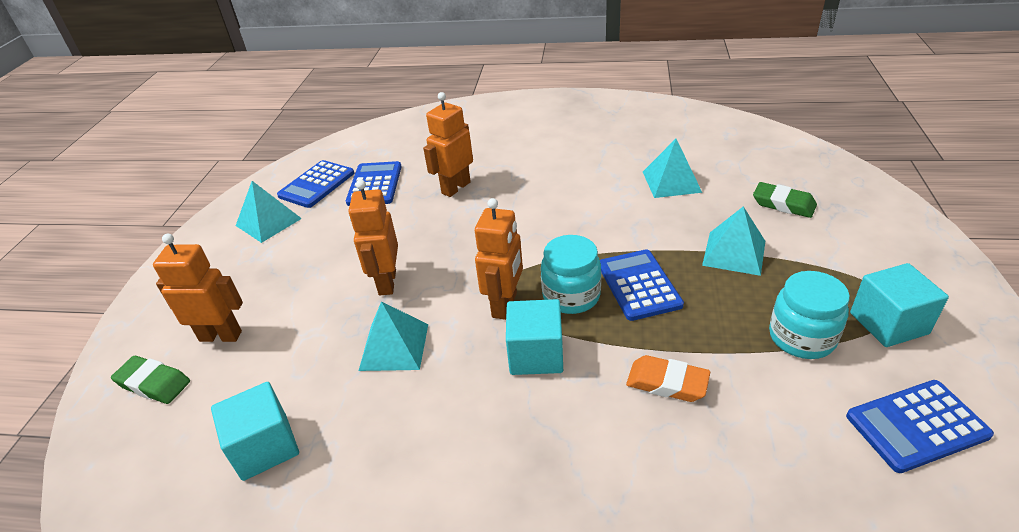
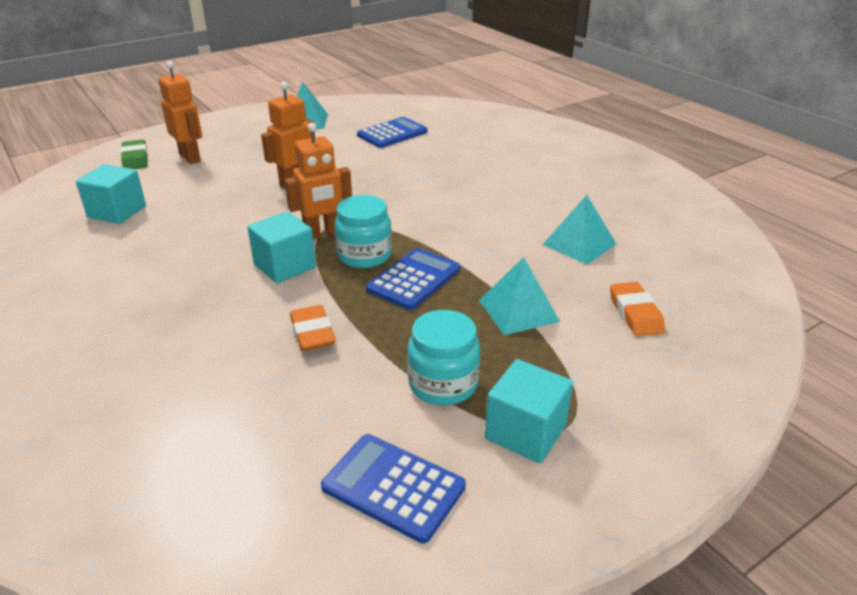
camera: 45 degrees right, 5 degrees down
blue calculator [277,160,354,208] -> none
turquoise pyramid [358,301,428,371] -> none
orange robot [423,92,473,197] -> none
green eraser [753,182,817,218] -> orange eraser [610,282,665,336]

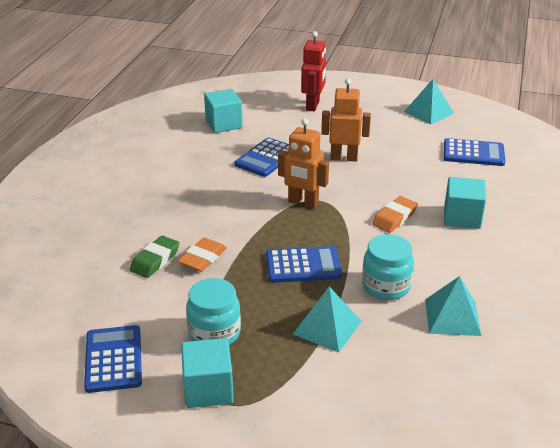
camera: 50 degrees right, 0 degrees up
green eraser [120,139,148,169] -> green eraser moved to [130,235,179,278]
orange robot [158,61,202,164] -> red robot [301,31,326,111]
turquoise cube [247,211,316,283] -> turquoise cube moved to [444,177,486,229]
turquoise jar [334,195,392,268] -> turquoise jar moved to [362,234,414,300]
orange eraser [610,282,665,336] -> orange eraser moved to [372,196,418,233]
none -> blue calculator [234,137,289,177]

